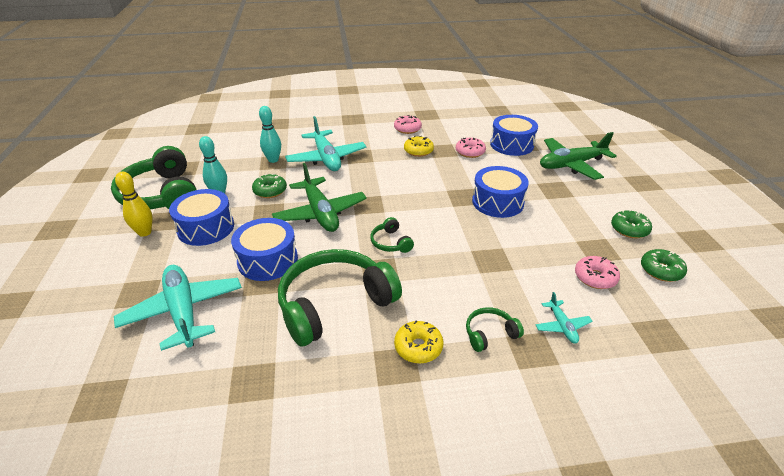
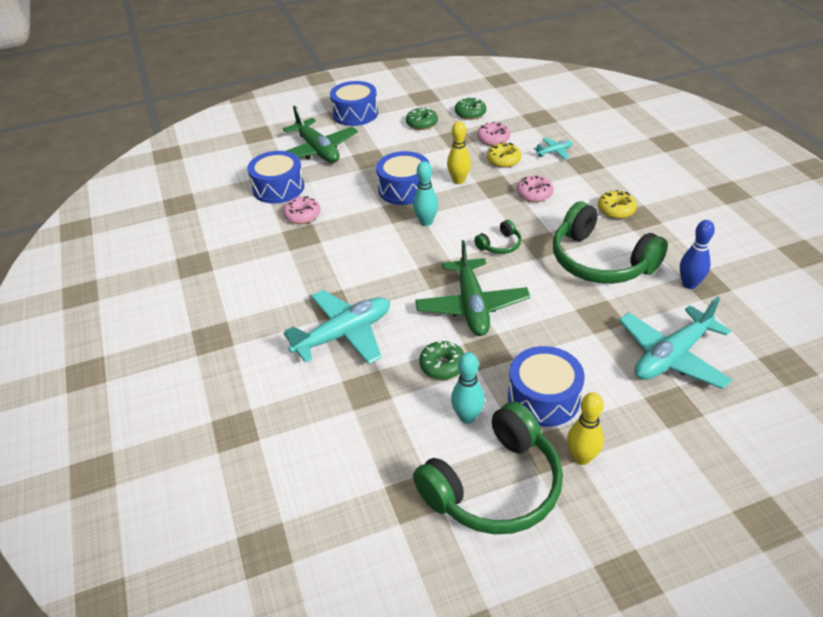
camera: 100 degrees left, 5 degrees up
blue drum [231,218,298,281] -> blue drum moved to [330,81,378,126]
turquoise bowling pin [259,106,281,163] -> turquoise bowling pin moved to [413,161,438,226]
green plane [272,163,367,232] -> green plane turned 120 degrees clockwise [415,240,530,336]
pink donut [394,115,422,134] -> pink donut moved to [517,175,554,202]
yellow donut [404,136,434,157] -> yellow donut moved to [487,143,521,168]
green headphones [466,307,524,352] -> none
none -> yellow bowling pin [447,121,471,184]
none -> blue bowling pin [680,220,715,289]

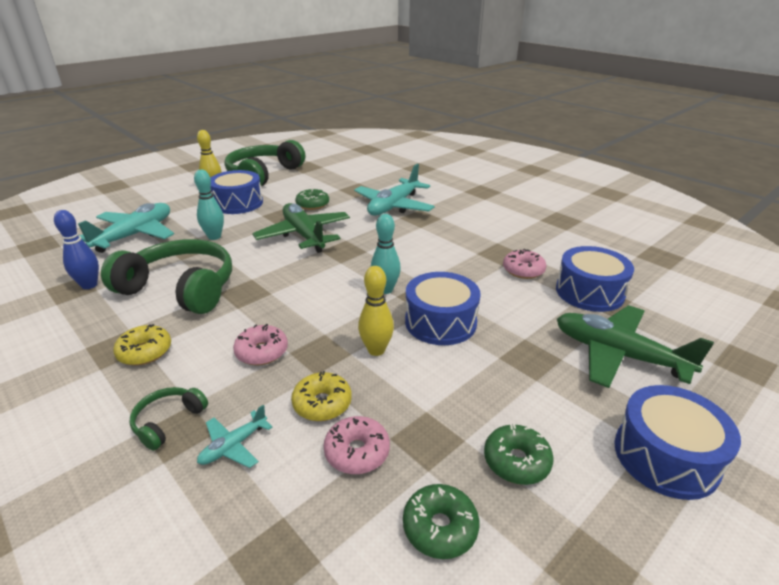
camera: 155 degrees right, 10 degrees down
turquoise bowling pin [451,352,485,424] -> turquoise bowling pin moved to [194,170,224,240]
green headphones [474,220,522,254] -> green headphones moved to [130,387,208,451]

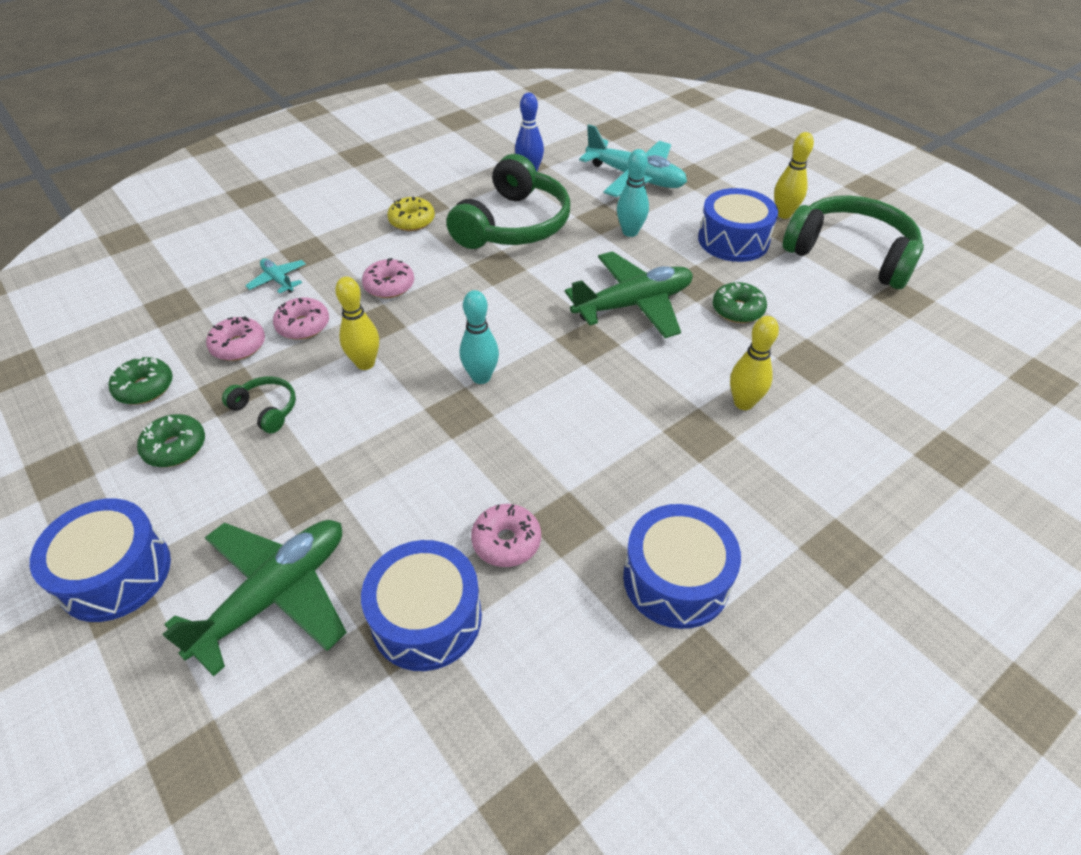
camera: 95 degrees right, 15 degrees up
green headphones [130,387,208,451] -> green headphones moved to [222,376,296,433]
yellow donut [291,371,352,421] -> pink donut [273,298,329,340]
turquoise plane [354,164,435,216] -> yellow bowling pin [730,316,779,410]
blue drum [405,272,481,345] -> blue drum moved to [623,504,741,629]

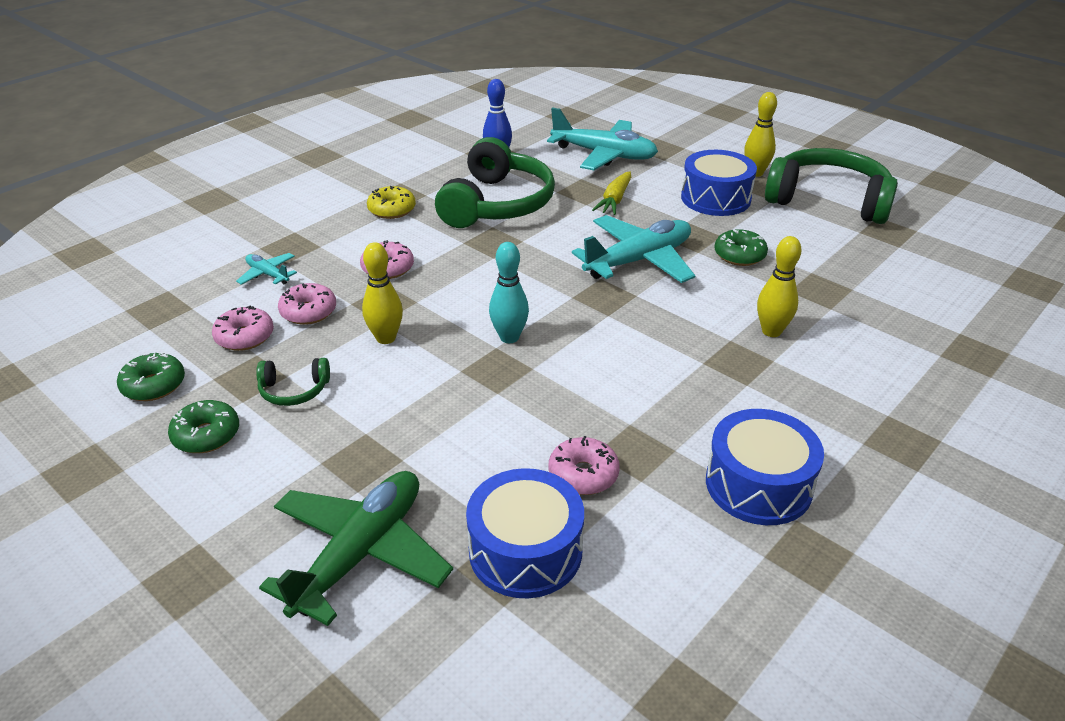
camera: 10 degrees left, 10 degrees down
blue drum [30,498,171,622] -> none
green headphones [222,376,296,433] -> green headphones turned 150 degrees clockwise [256,358,330,406]
green plane [565,251,693,338] -> turquoise plane [572,215,695,283]
turquoise bowling pin [617,149,649,237] -> yellow carrot [592,171,631,215]

